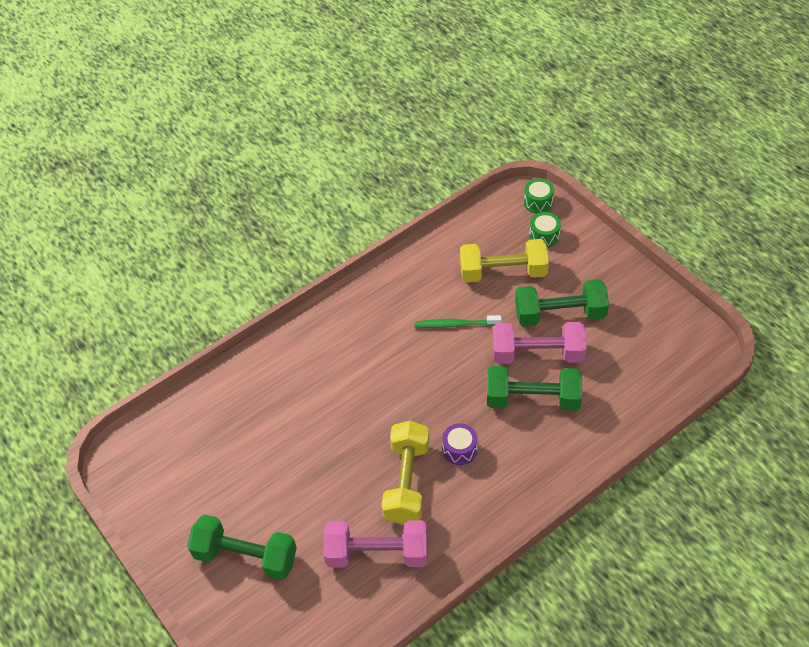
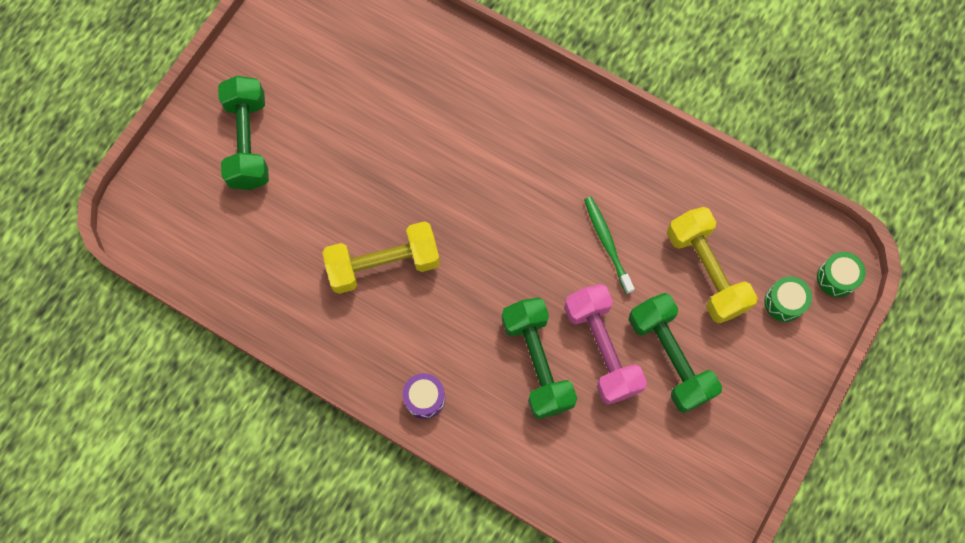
camera: 65 degrees right, 20 degrees up
pink dumbbell [324,520,428,568] -> none
purple drum [442,423,477,465] -> purple drum moved to [403,373,445,419]

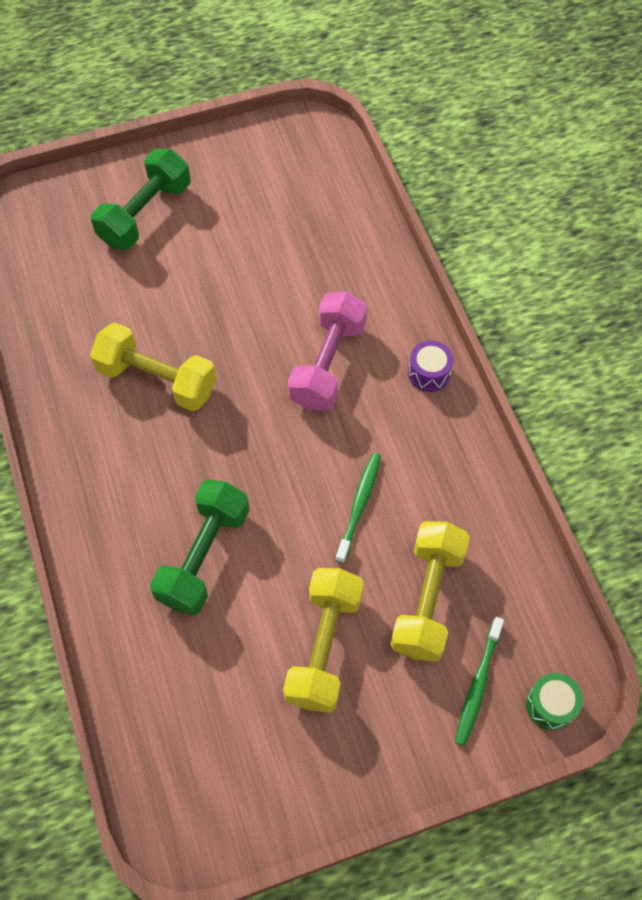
camera: 40 degrees right, 10 degrees down
purple drum [403,373,445,419] -> purple drum moved to [408,341,454,392]
pink dumbbell [564,284,647,405] -> pink dumbbell moved to [288,291,367,411]
green dumbbell [629,293,722,413] -> yellow dumbbell [283,568,364,713]
green drum [764,276,812,322] -> green toothbrush [455,617,504,746]

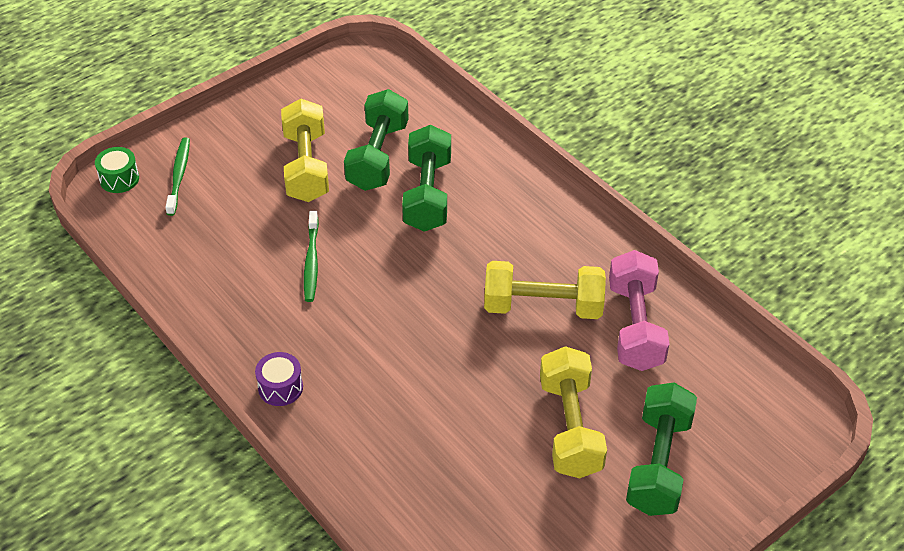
camera: 160 degrees right, 15 degrees down
pink dumbbell [288,291,367,411] -> pink dumbbell moved to [609,250,669,371]
yellow dumbbell [390,521,470,662] -> yellow dumbbell moved to [540,346,607,478]
none -> green dumbbell [344,89,409,191]

